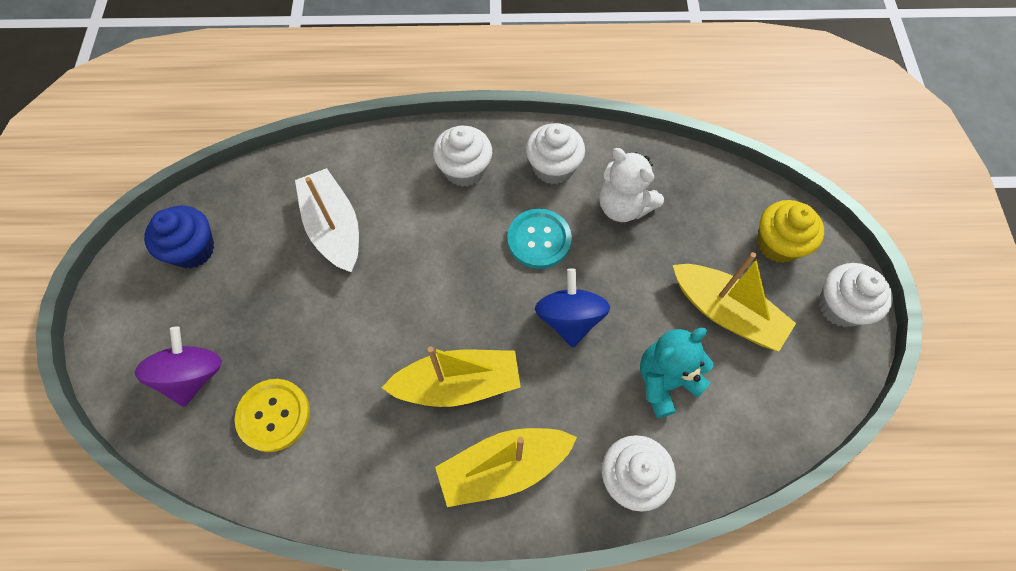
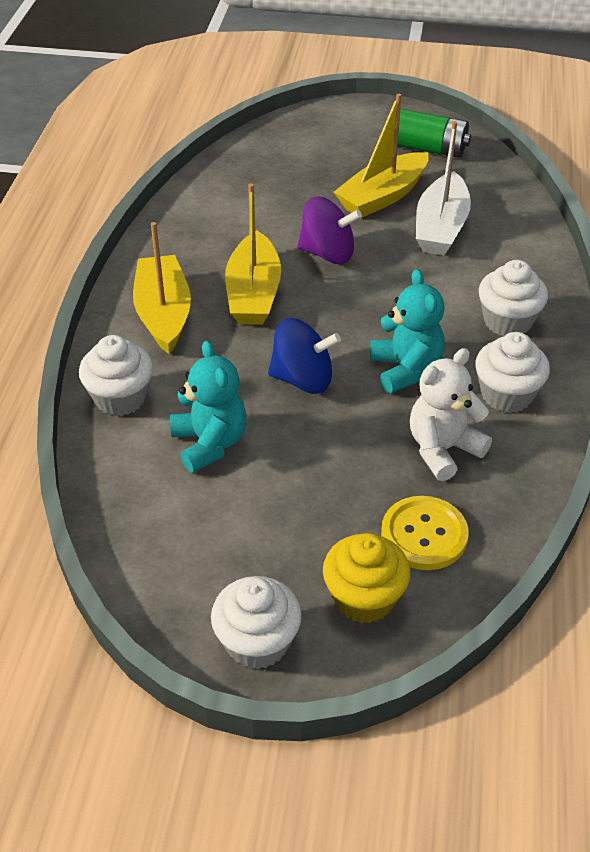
camera: 100 degrees right, 20 degrees down
purple spinning top [135,326,222,407] -> purple spinning top moved to [297,196,362,264]
blue cupcake [144,206,214,268] -> green battery [398,109,471,158]
yellow button [235,379,310,452] -> yellow button moved to [381,496,468,570]
white boat [295,168,359,272] -> white boat turned 120 degrees clockwise [416,121,471,255]
turquoise button [507,209,572,269] -> turquoise teddy bear [370,269,445,393]
yellow boat [673,252,796,352] -> yellow boat moved to [334,94,429,218]

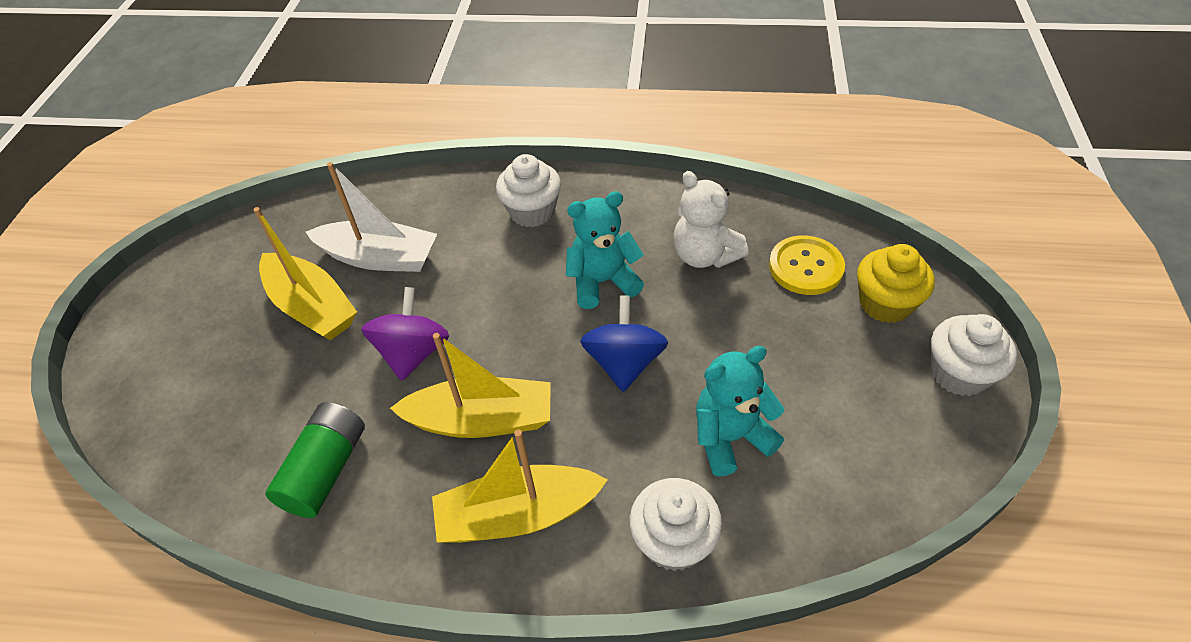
camera: 90 degrees left, 5 degrees up
green battery [398,109,471,158] -> green battery moved to [265,402,365,518]
white cupcake [475,332,550,413] -> none

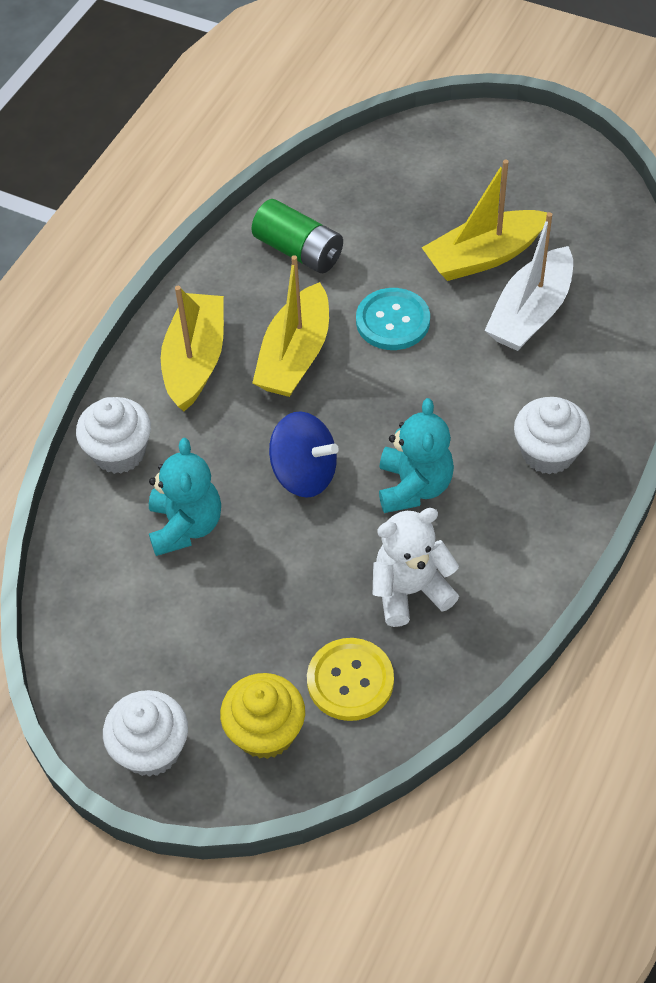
camera: 110 degrees right, 5 degrees up
purple spinning top [361,287,449,381] -> turquoise button [356,288,430,350]

